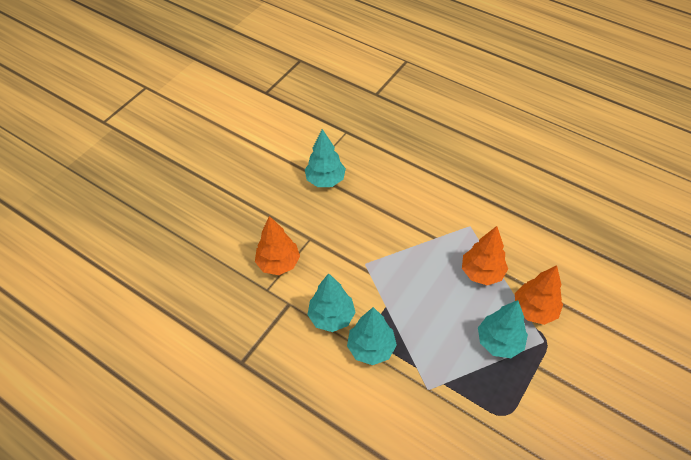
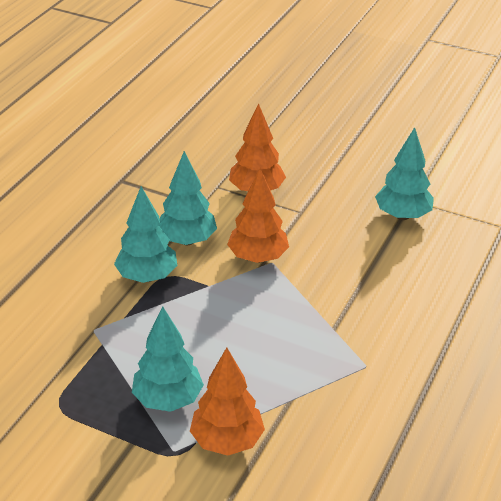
camera: 80 degrees right, 15 degrees down
orange tree [462,226,508,285] -> orange tree moved to [227,168,289,263]

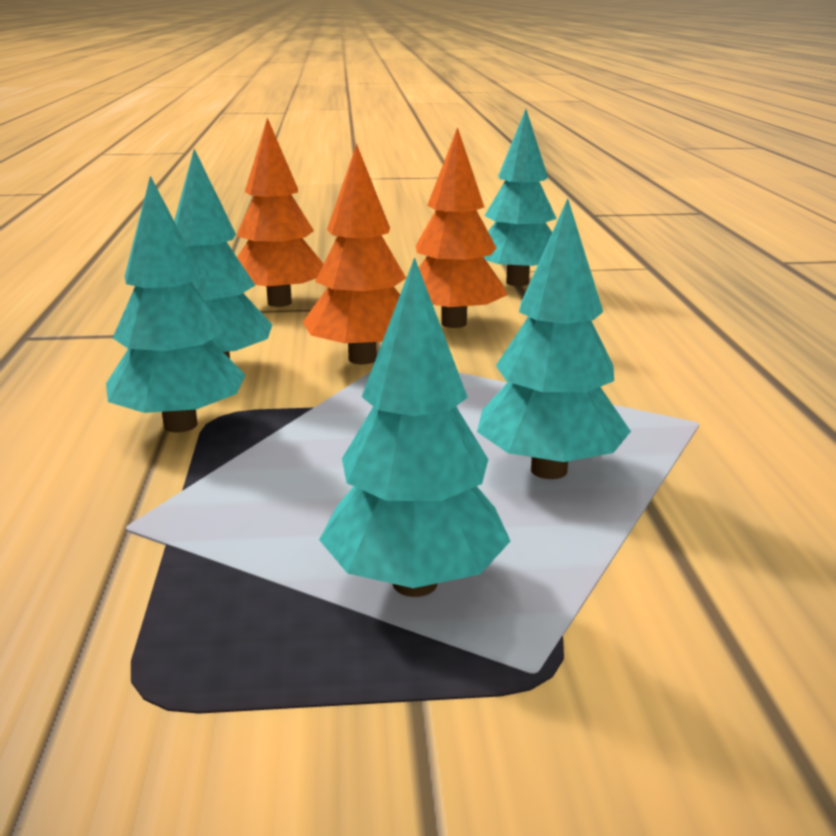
camera: 30 degrees left, 15 degrees down
orange tree [190,348,265,456] -> orange tree moved to [401,127,507,328]
none -> turquoise tree [477,198,631,479]

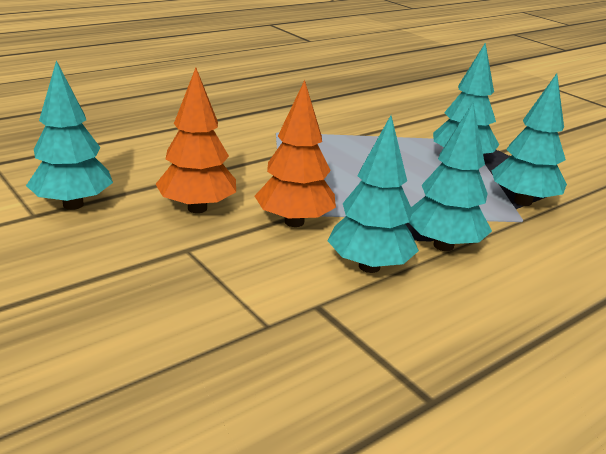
camera: 125 degrees left, 5 degrees up
orange tree [237,118,323,307] -> none
turquoise tree [477,198,631,479] -> turquoise tree moved to [492,74,567,206]

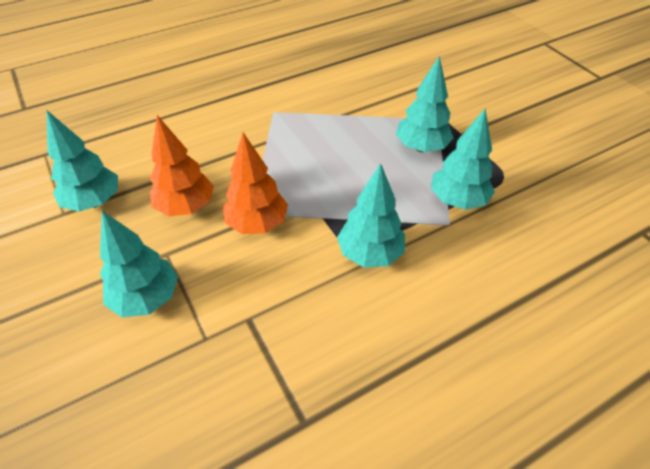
camera: 10 degrees right, 20 degrees up
turquoise tree [328,115,419,273] -> turquoise tree moved to [100,211,178,317]

